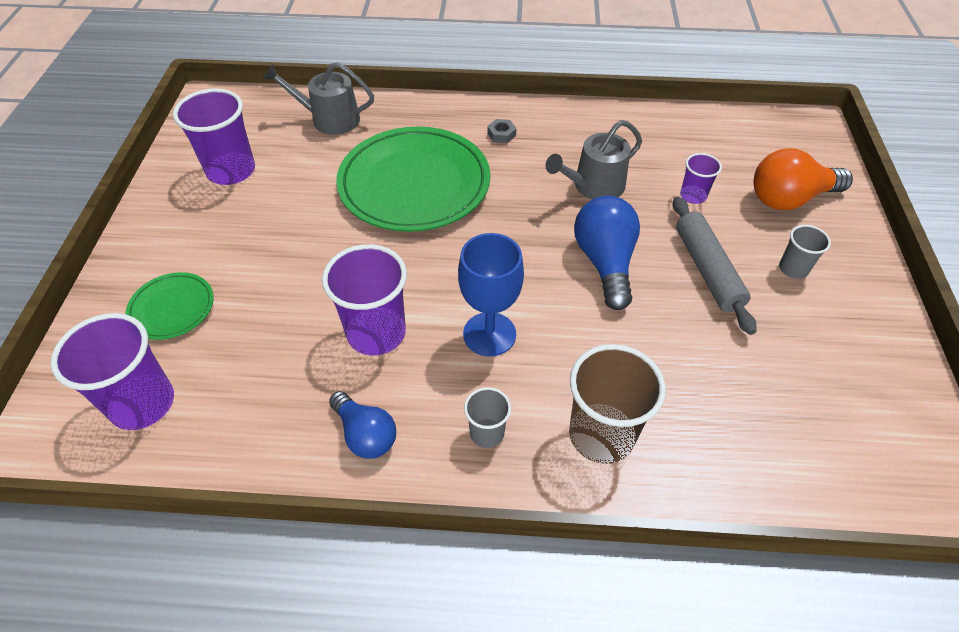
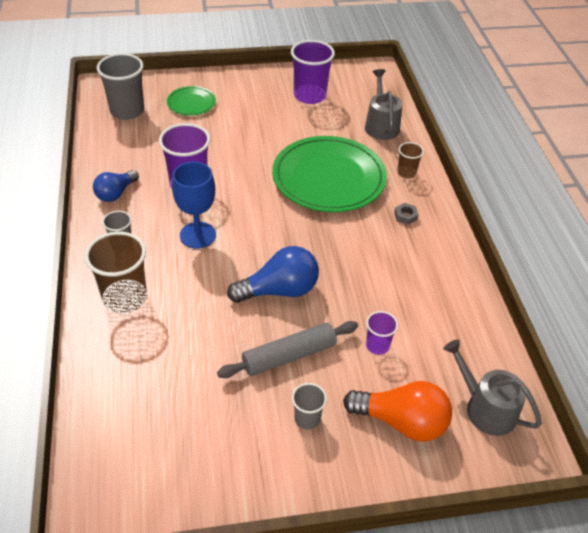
camera: 75 degrees right, 5 degrees down
purple cup [51,313,174,430] -> grey cup [97,53,144,120]
grey watering can [546,120,642,199] -> grey watering can moved to [443,339,542,436]
orange light bulb [754,148,853,210] -> orange light bulb turned 135 degrees clockwise [343,381,452,442]
none -> brown cup [397,142,424,178]

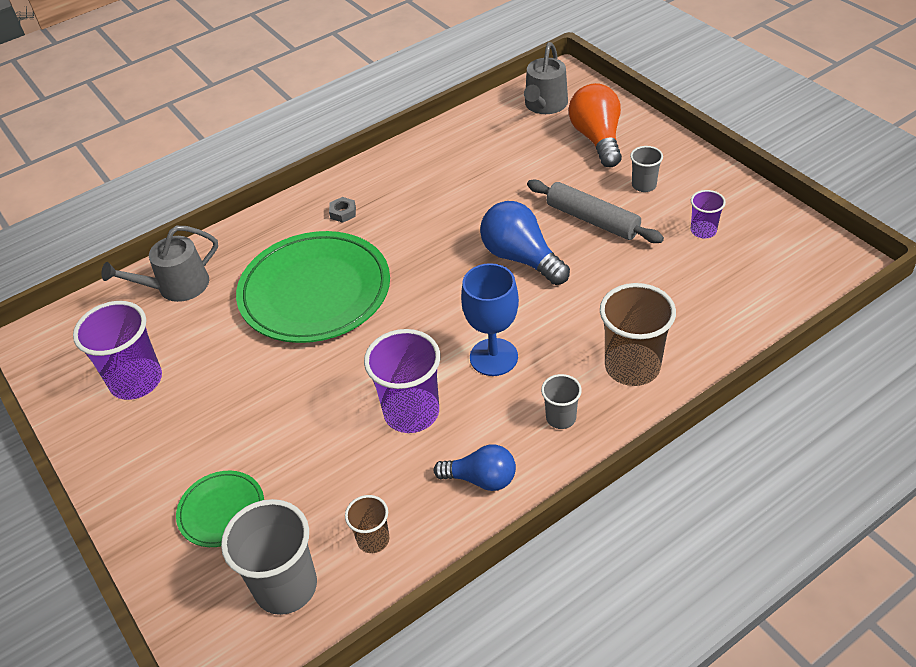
camera: 110 degrees left, 0 degrees up
purple cup [366,311,398,355] -> purple cup moved to [691,190,726,238]
brown cup [397,142,424,178] -> brown cup moved to [345,495,390,553]

